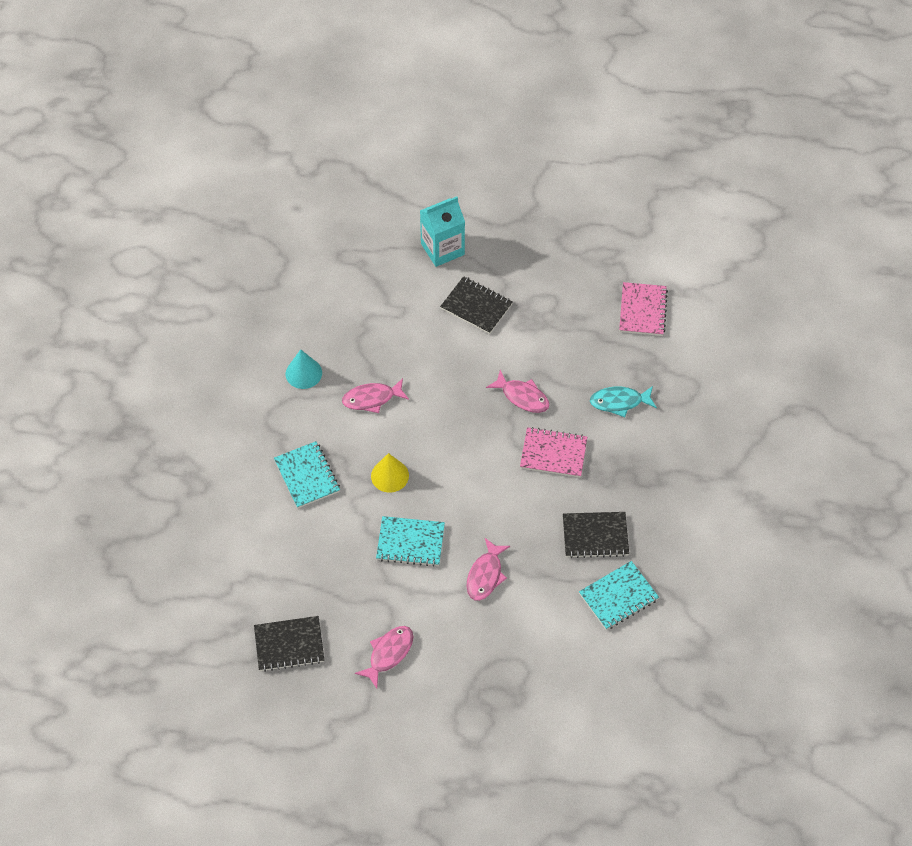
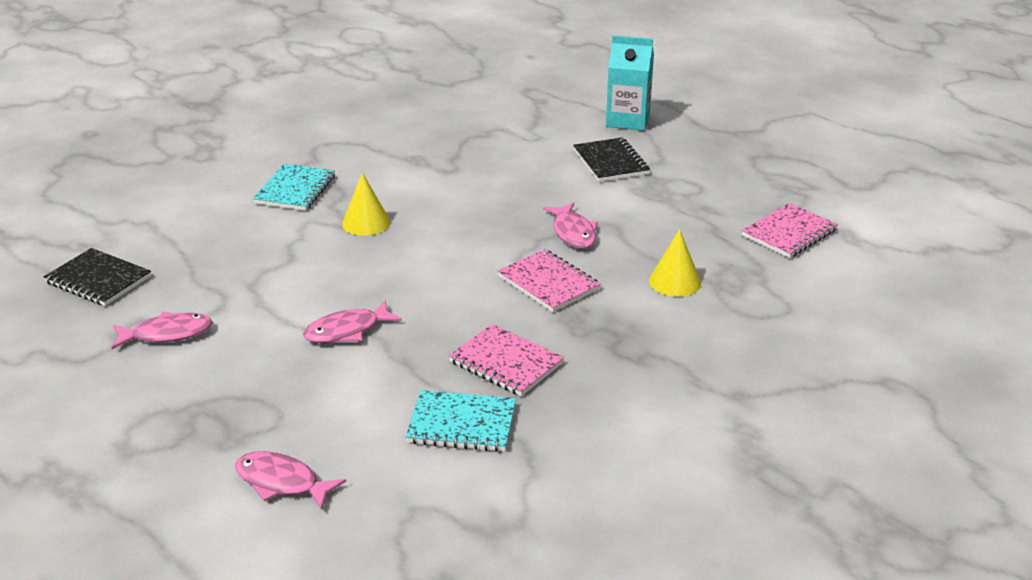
camera: 40 degrees right, 25 degrees down
turquoise cone [286,349,322,389] -> none
pink fish [342,378,409,413] -> pink fish moved to [235,451,346,510]
turquoise notebook [376,516,445,567] -> none
black notebook [563,512,629,558] -> pink notebook [449,324,564,396]
turquoise fish [590,386,657,417] -> yellow cone [649,229,701,297]

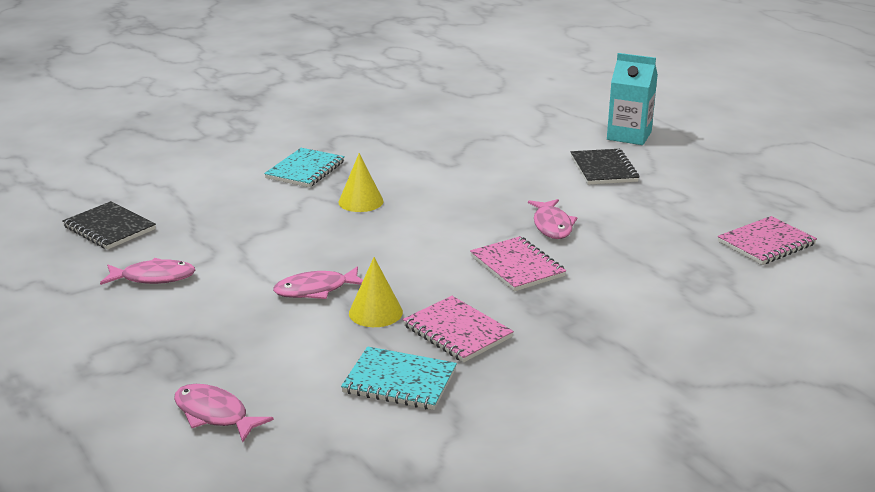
camera: 10 degrees right, 5 degrees down
yellow cone [649,229,701,297] -> yellow cone moved to [349,257,403,327]

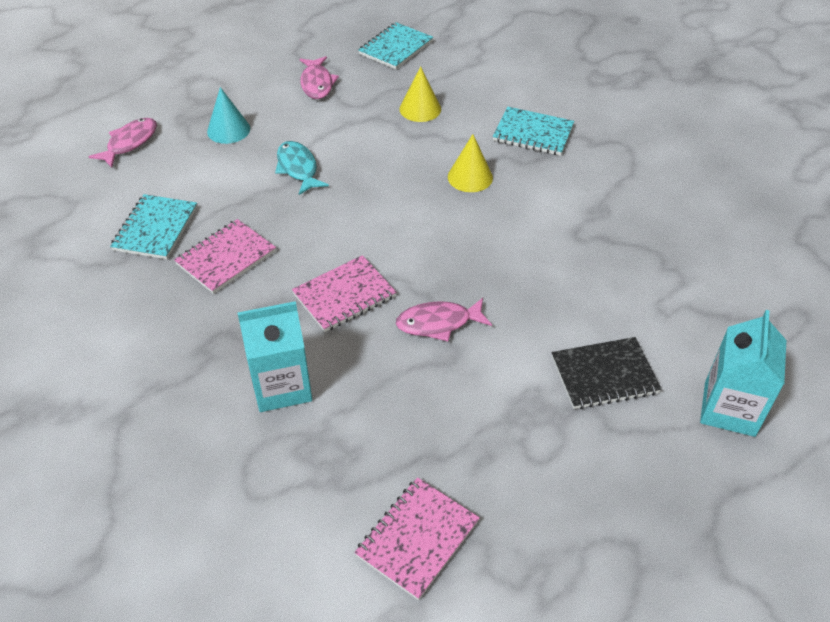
camera: 85 degrees right, 20 degrees up
black notebook [62,201,156,250] -> turquoise notebook [358,22,433,69]
pink fish [273,266,363,299] -> turquoise fish [275,141,329,195]
yellow cone [349,257,403,327] -> yellow cone moved to [400,66,441,122]
pink notebook [718,216,817,265] -> pink notebook turned 75 degrees clockwise [354,477,480,600]
none -> turquoise cone [207,87,250,144]
none -> turquoise carton [238,301,312,412]

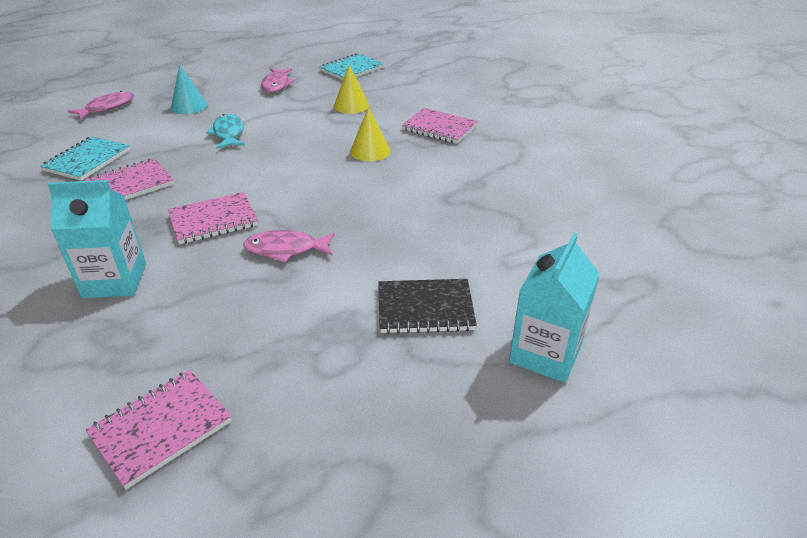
camera: 10 degrees right, 10 degrees down
turquoise notebook [493,107,574,156] -> pink notebook [402,108,478,144]

